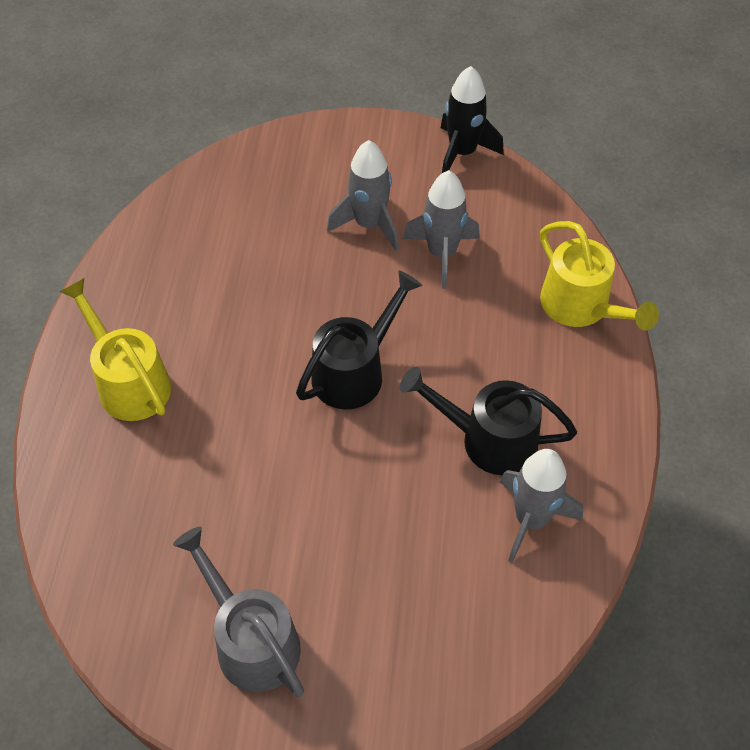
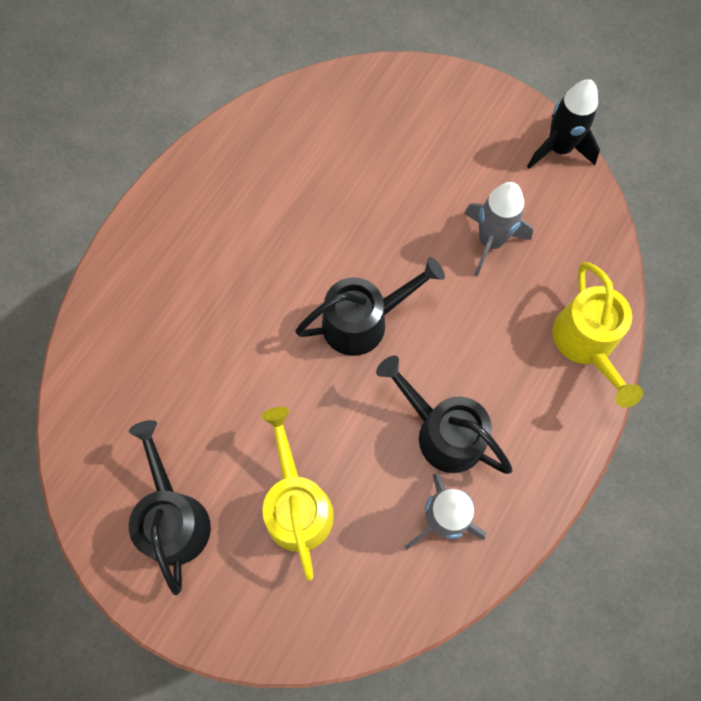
camera: 25 degrees right, 15 degrees up
yellow watering can [59,278,171,421] -> yellow watering can moved to [261,407,334,581]
grey watering can [173,527,304,697] -> black watering can [129,420,211,595]
grey rocket [327,140,399,251] -> none

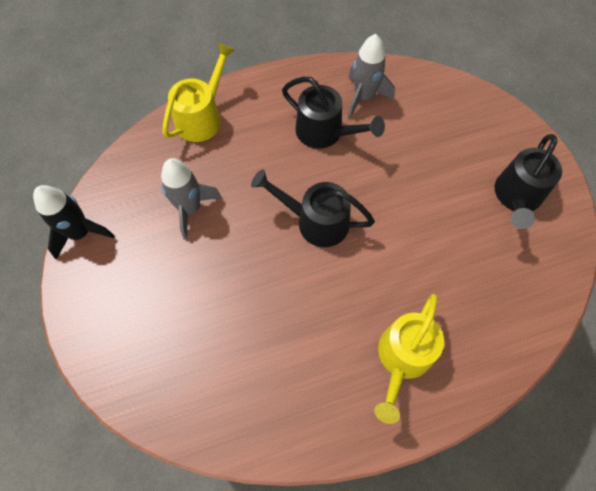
camera: 140 degrees left, 5 degrees down
yellow watering can [261,407,334,581] -> yellow watering can moved to [374,294,444,424]
black watering can [376,356,513,474] -> black watering can turned 45 degrees counterclockwise [282,77,385,149]

